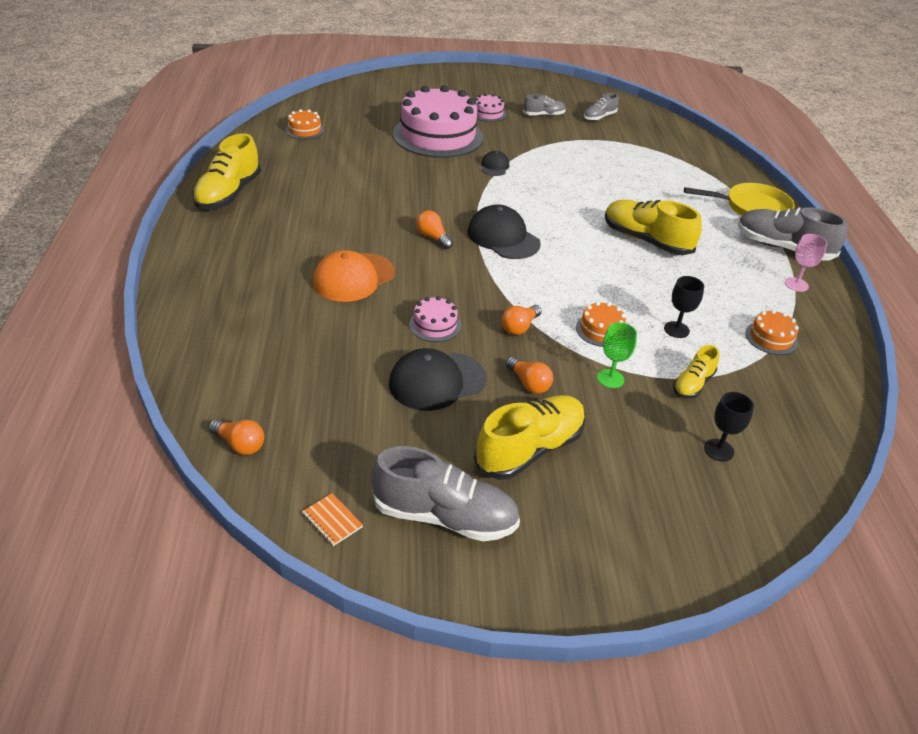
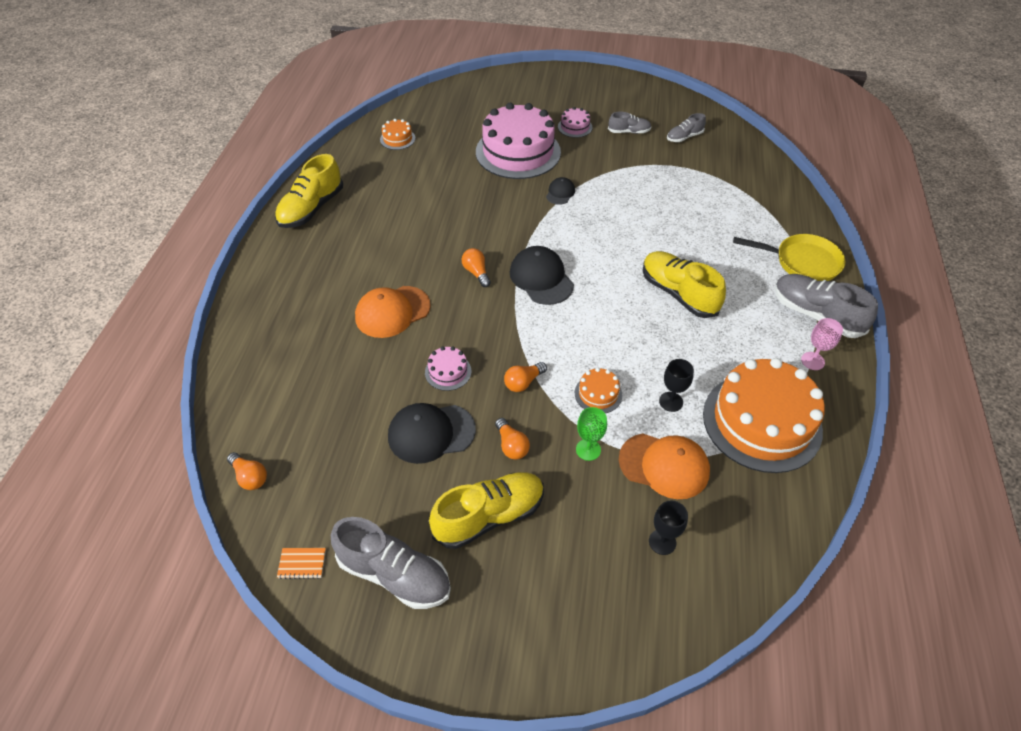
camera: 15 degrees right, 10 degrees up
orange notebook [302,493,363,546] -> orange notebook turned 60 degrees counterclockwise [277,548,326,579]
yellow shoe [673,345,719,398] -> orange cap [619,433,710,499]
orange cake [745,310,799,355] -> orange cake [703,358,825,473], size x2.38

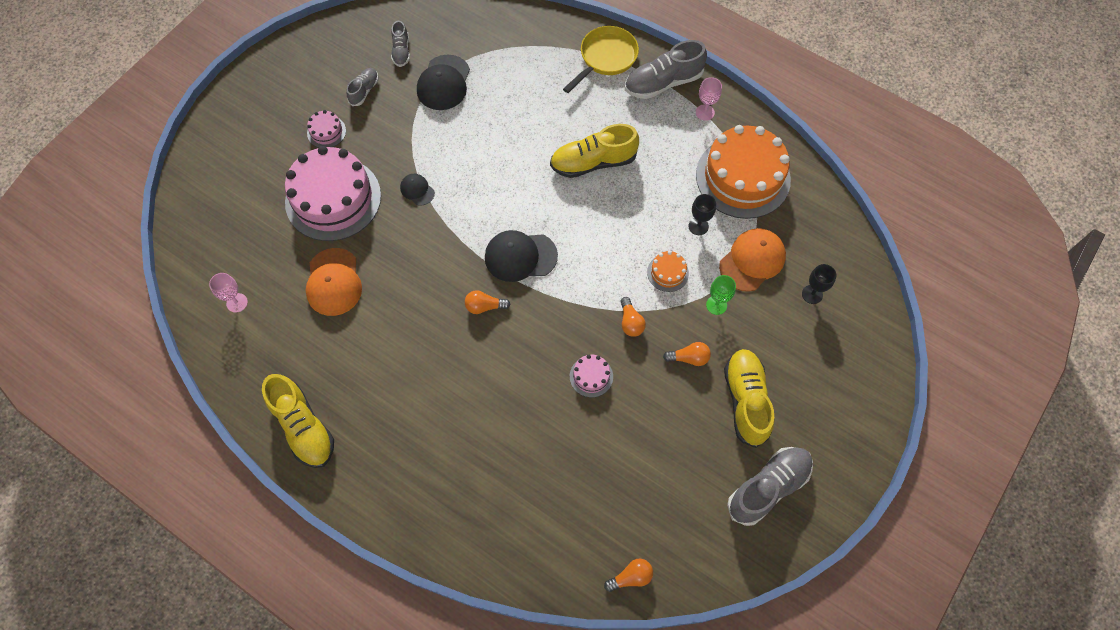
camera: 65 degrees left, 15 degrees up
orange notebook [277,548,326,579] -> none
orange cap [355,286,431,338] -> orange cap moved to [306,248,362,316]
orange cake [380,119,415,150] -> pink goblet [209,273,248,313]
black cap [388,403,476,464] -> black cap moved to [417,55,470,110]

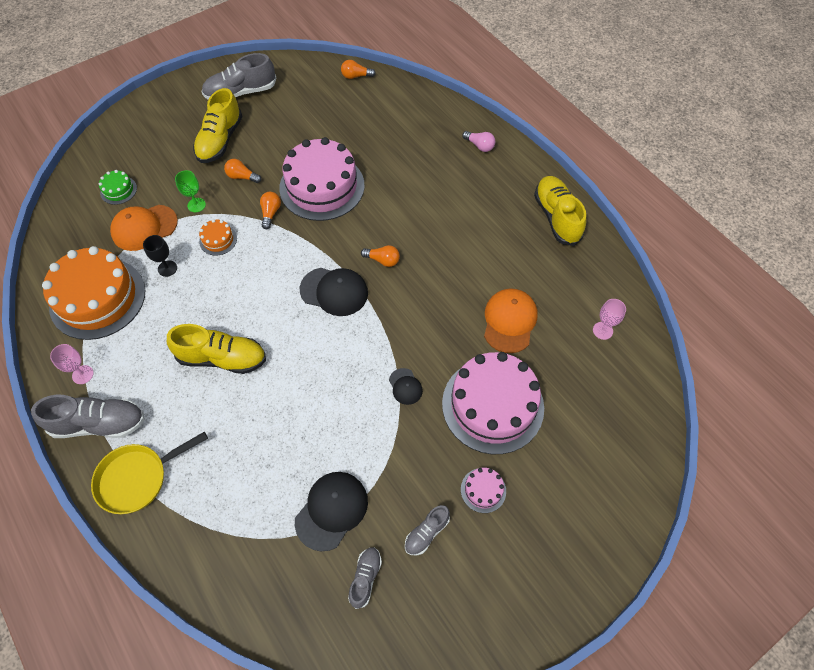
camera: 160 degrees left, 5 degrees down
pink cake [570,355,613,397] -> pink cake [279,137,365,221], size x2.38
black goblet [802,264,836,304] -> green cake [99,170,137,205]
none -> pink light bulb [462,131,495,152]

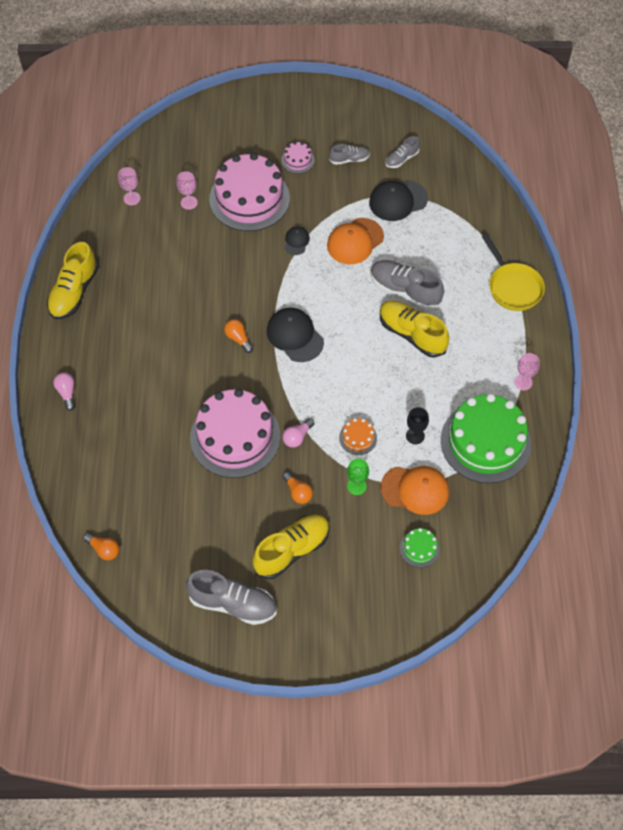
camera: 145 degrees left, 0 degrees up
grey shoe [31,395,145,438] -> grey shoe moved to [370,260,444,310]
orange cake [42,246,145,340] -> green cake [441,394,531,483]
yellow pan [91,432,208,514] -> yellow pan turned 60 degrees clockwise [481,234,545,311]
orange light bulb [260,192,281,229] -> pink light bulb [282,418,314,447]
orange cap [484,288,537,353] -> orange cap moved to [327,218,384,265]
none -> pink goblet [177,171,198,210]

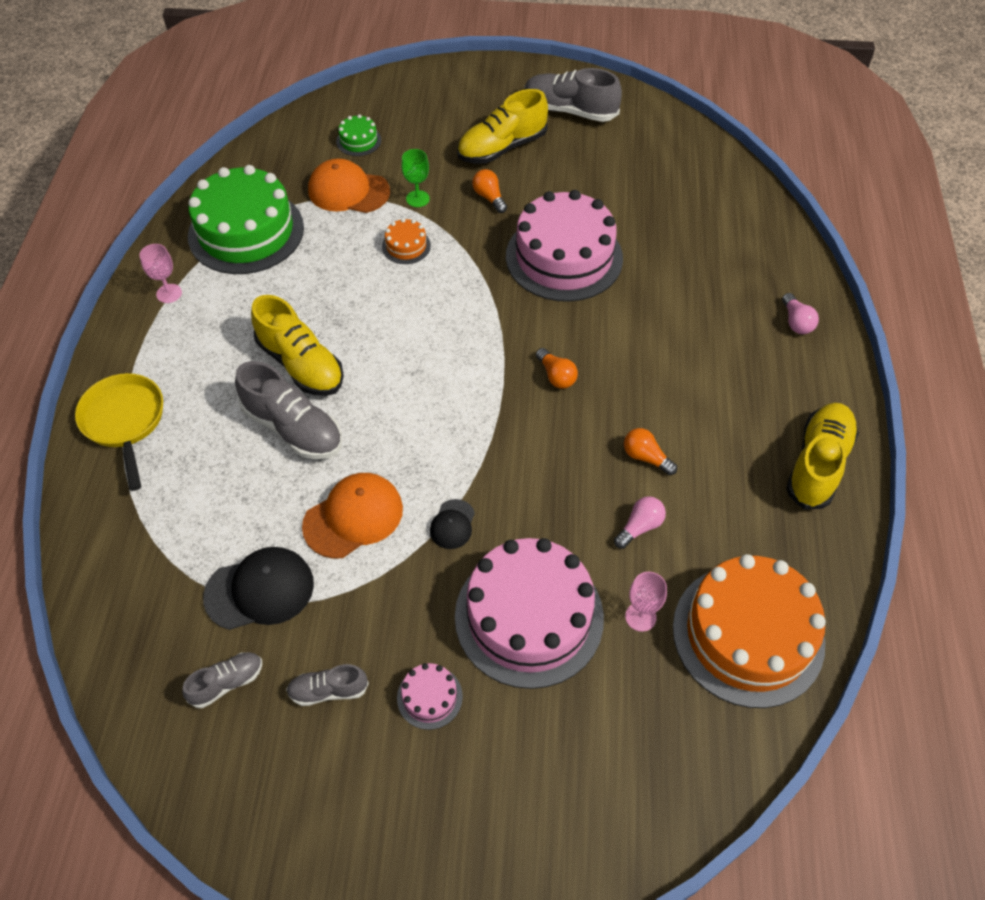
camera: 175 degrees left, 5 degrees down
orange light bulb [83,533,119,560] -> orange light bulb moved to [624,428,677,475]
pink goblet [118,167,141,205] -> orange cake [673,554,826,708]
black cap [267,308,324,362] -> none
pink light bulb [282,418,314,447] -> pink light bulb moved to [614,496,666,549]
black goblet [406,407,429,444] -> none

